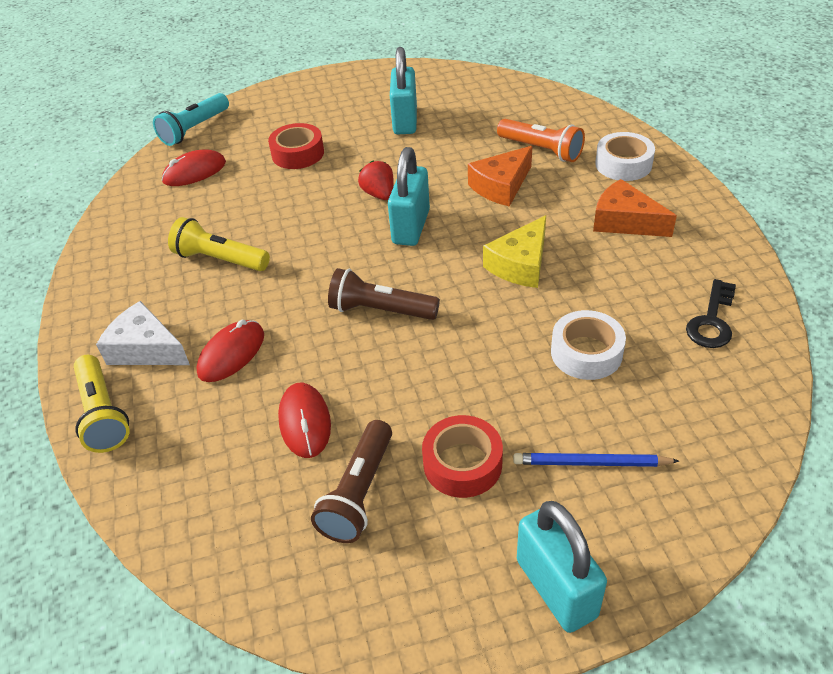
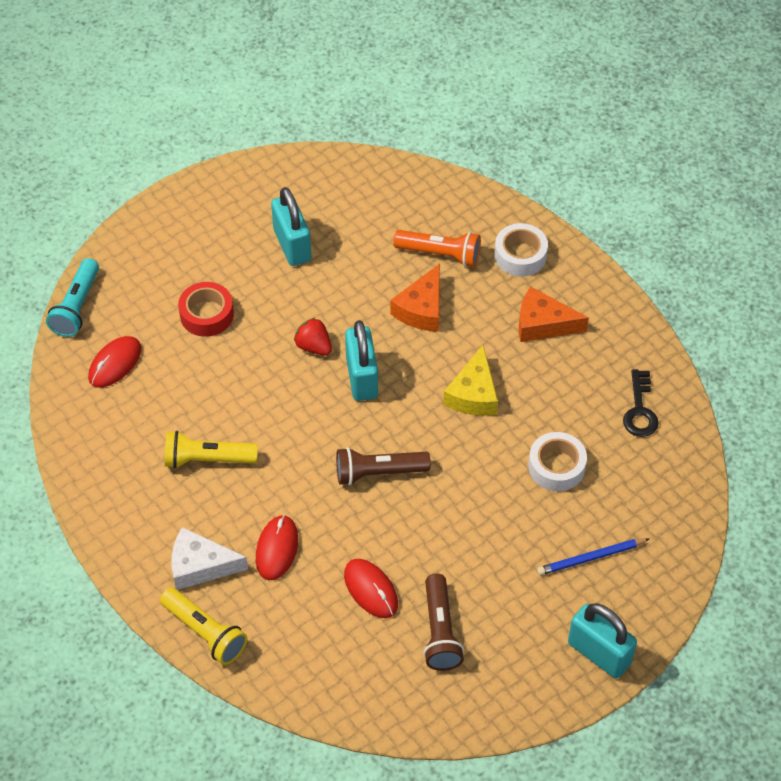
camera: 25 degrees left, 10 degrees up
red tape [422,415,503,498] -> none

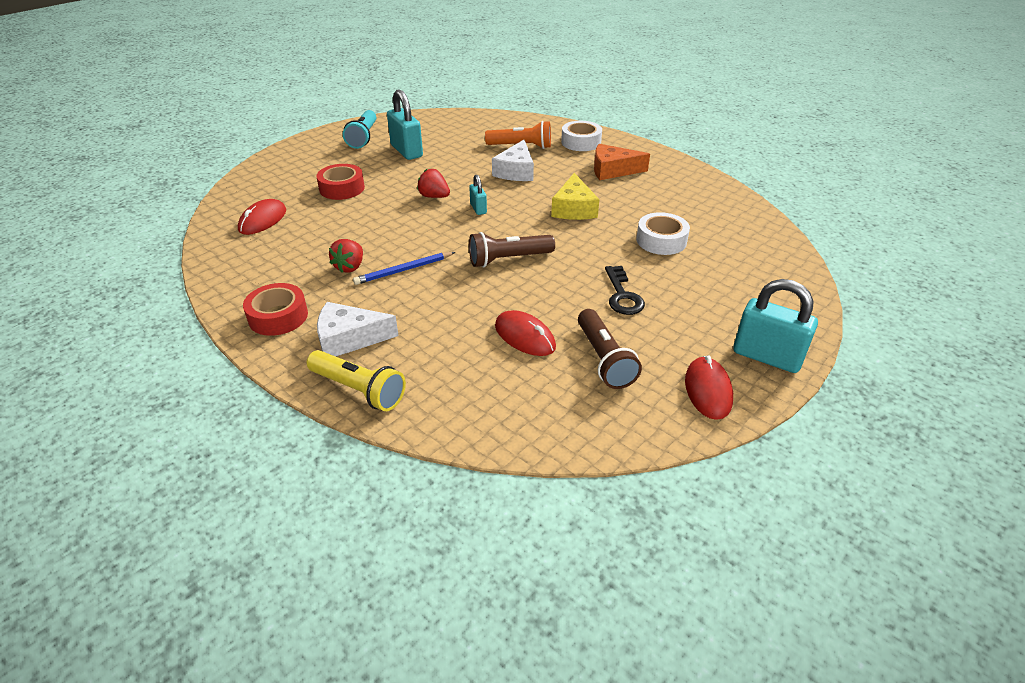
camera: 10 degrees left, 15 degrees down
turquoise flashlight [46,258,99,337] -> turquoise flashlight moved to [343,110,376,149]
yellow flashlight [165,431,258,468] -> red strawberry [329,239,363,273]
red mouse [256,515,298,580] -> red mouse moved to [685,355,733,420]
turquoise padlock [345,320,378,401] -> turquoise padlock [469,175,487,215], size x0.52
orange cheese [390,264,440,332] -> white cheese [492,140,534,181]
blue pencil [537,538,649,575] -> blue pencil moved to [353,252,455,285]
black key [623,369,659,437] -> black key moved to [605,266,645,315]
none -> red tape [243,283,308,336]

